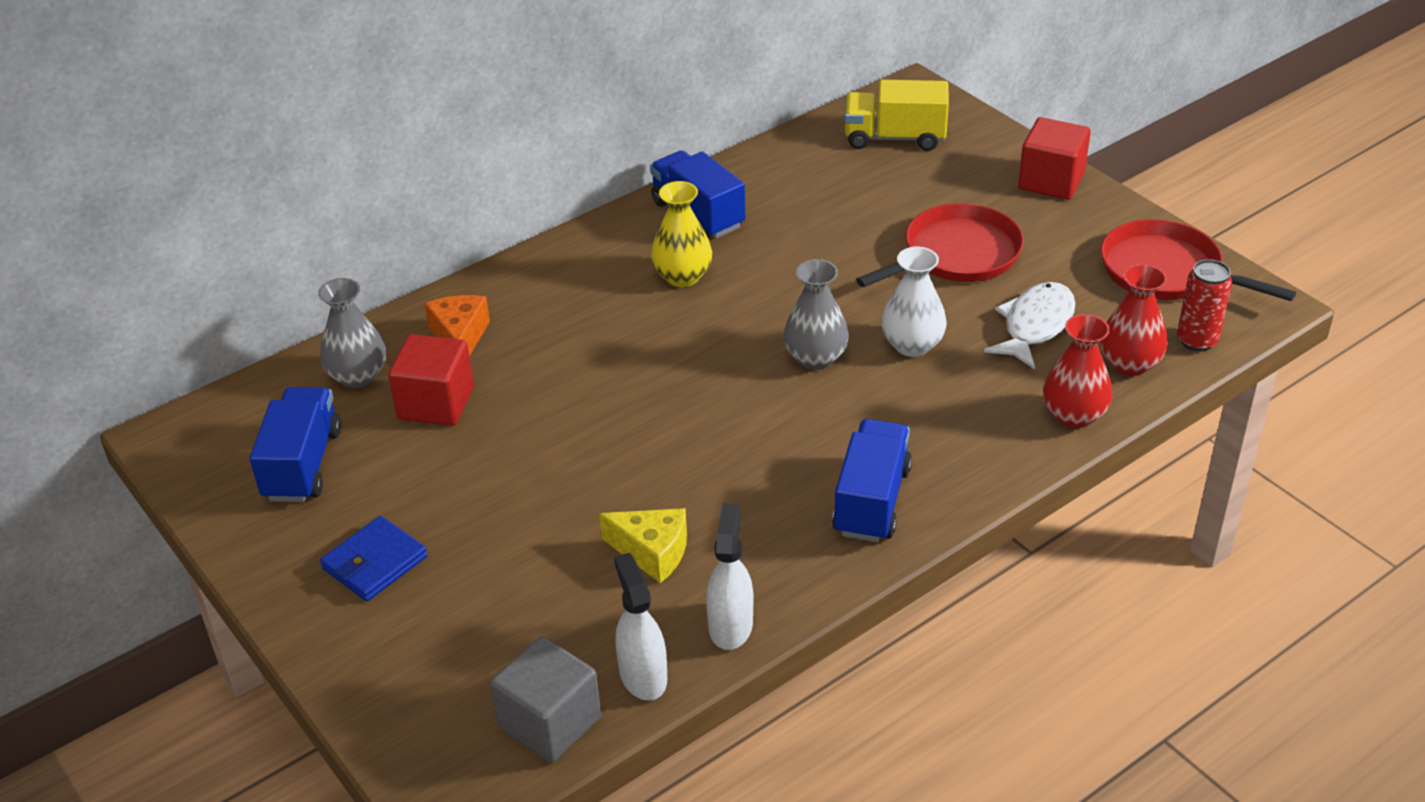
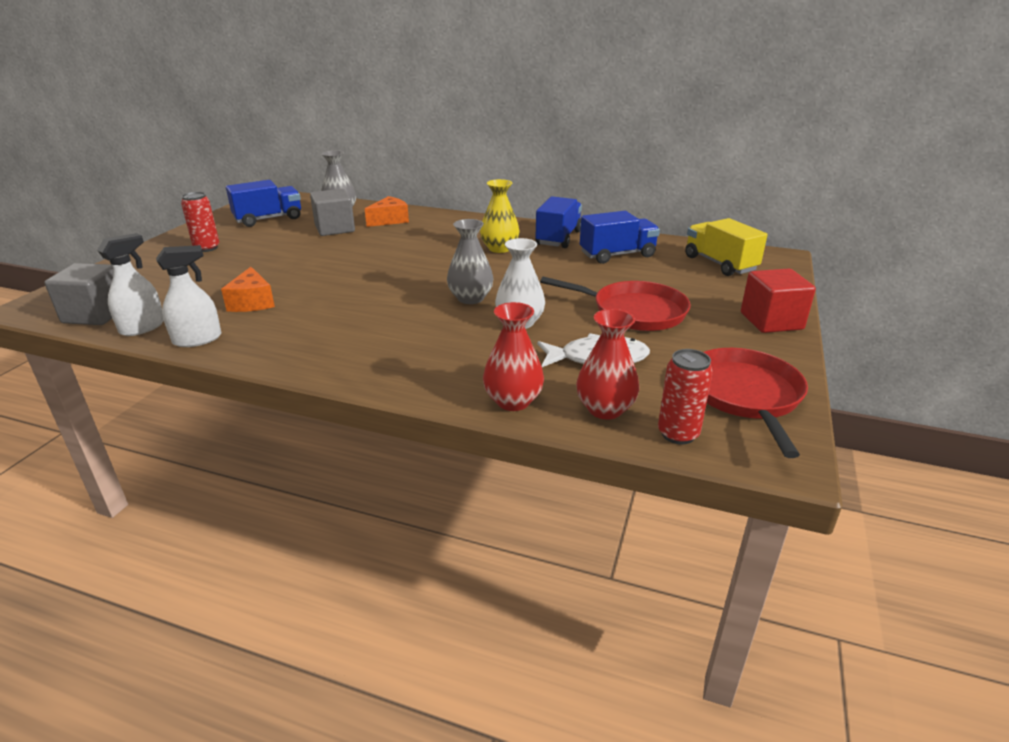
camera: 55 degrees right, 10 degrees down
blue wallet [320,516,428,601] -> red can [181,192,219,252]
red cube [388,334,474,426] -> grey cube [310,189,355,236]
yellow cheese [599,508,687,583] -> orange cheese [221,267,275,312]
blue truck [832,419,912,542] -> blue truck moved to [580,211,660,264]

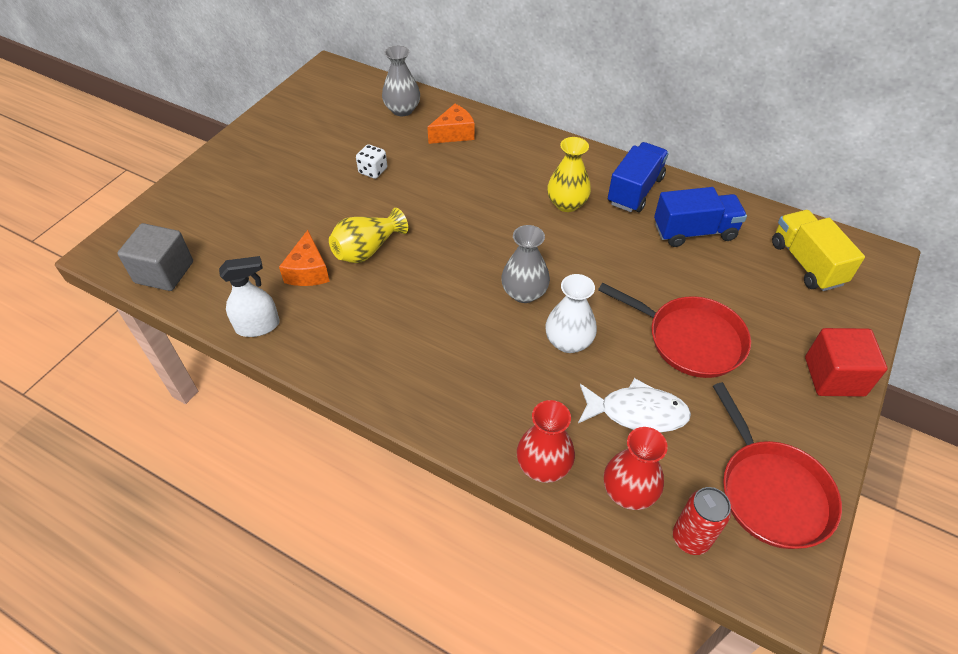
camera: 10 degrees right, 20 degrees up
white spray bottle [97,233,164,336] -> none
red can [181,192,219,252] -> none
blue truck [226,180,301,227] -> none
grey cube [310,189,355,236] -> none
red pan [704,348,808,458] -> red pan turned 150 degrees clockwise [713,382,842,549]
none -> yellow vase [329,208,408,263]
none -> white dice [356,144,387,179]

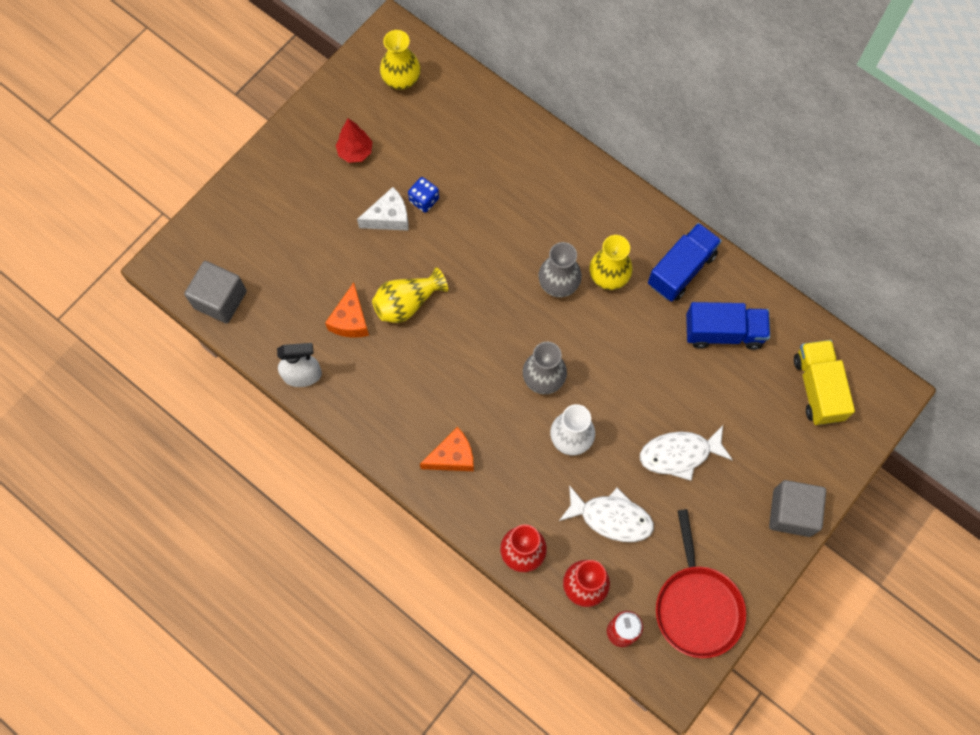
camera: 10 degrees right, 20 degrees up
white dice [356,144,387,179] -> blue dice [408,177,439,213]
grey vase [382,45,420,116] -> grey vase moved to [538,242,582,297]
orange cheese [427,104,475,144] -> orange cheese moved to [420,427,474,471]
red pan [598,283,751,378] -> white fish [640,425,733,481]
red cube [805,328,887,397] -> grey cube [769,480,826,537]
none -> red tree [336,118,372,163]
none -> white cheese [357,187,409,231]
none -> yellow vase [380,30,421,90]

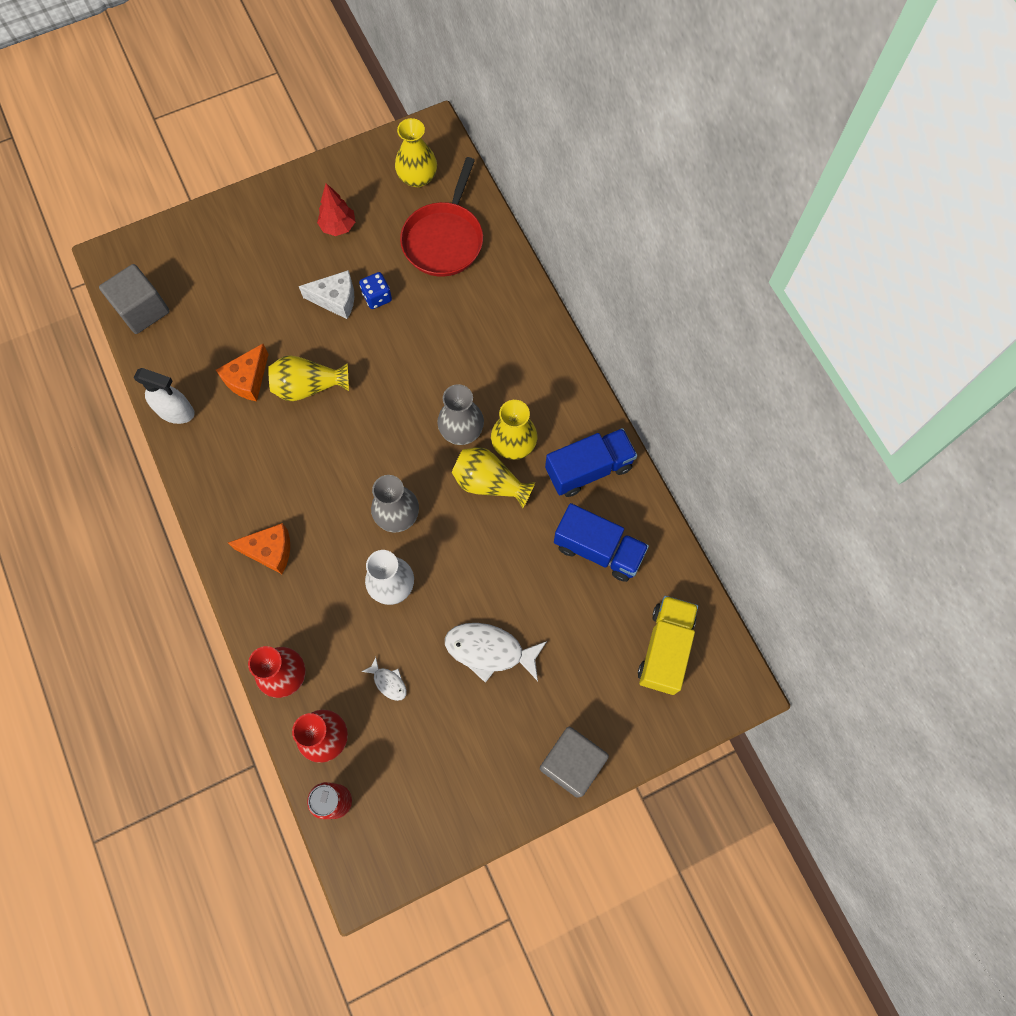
camera: 25 degrees right, 0 degrees up
white fish [559,485,654,542] -> white fish [361,657,407,701], size x0.50
red pan [656,509,746,658] -> red pan moved to [400,157,483,277]
none -> yellow vase [452,447,535,508]

